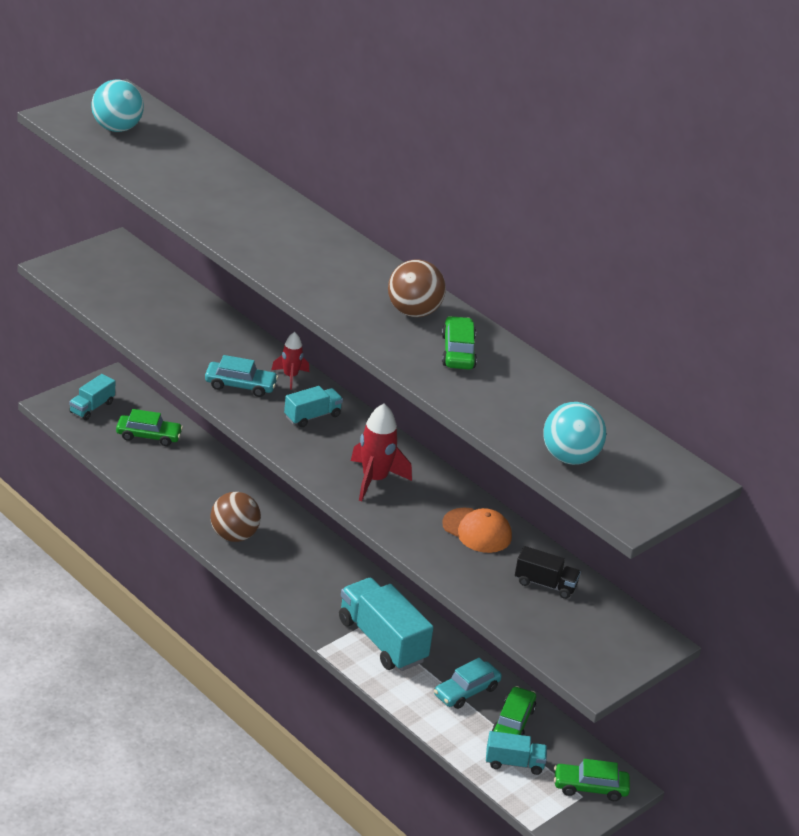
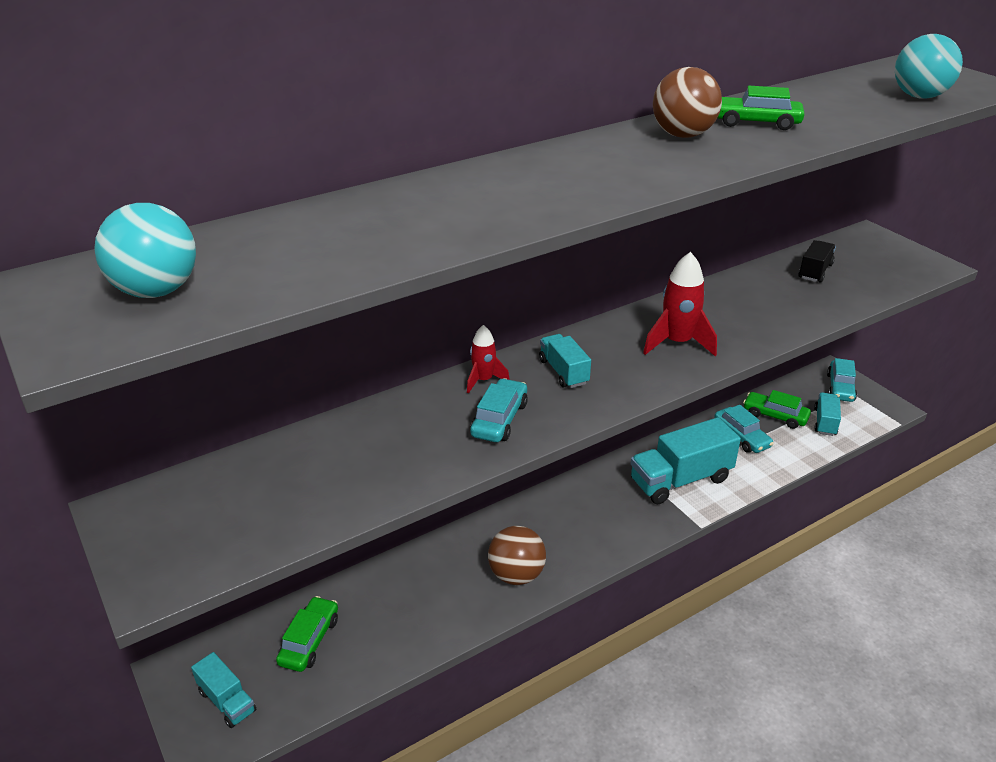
camera: 75 degrees left, 0 degrees up
orange cap [442,508,512,553] -> none
green car [554,759,630,801] -> turquoise car [827,358,857,402]

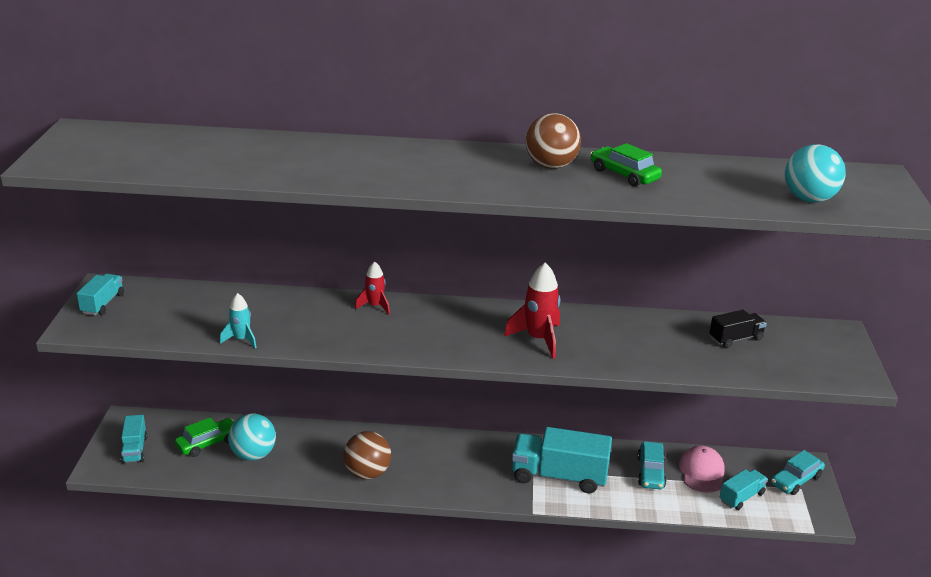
camera: 35 degrees right, 5 degrees down
turquoise ball [94,203,196,298] -> turquoise ball moved to [228,413,276,461]
turquoise car [470,378,528,442] -> none
turquoise truck [539,334,591,388] -> turquoise truck moved to [77,274,124,315]
green car [743,390,811,429] -> pink cap [679,446,725,493]
none -> turquoise rocket [220,293,257,349]

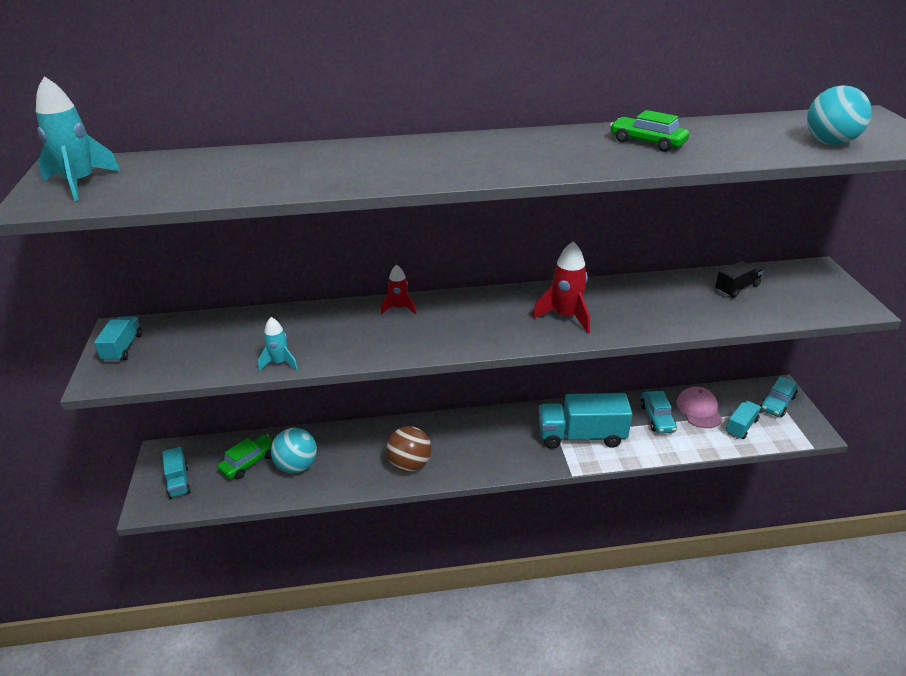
camera: 10 degrees left, 5 degrees up
brown ball [525,113,581,169] -> none
none -> turquoise rocket [36,76,121,201]

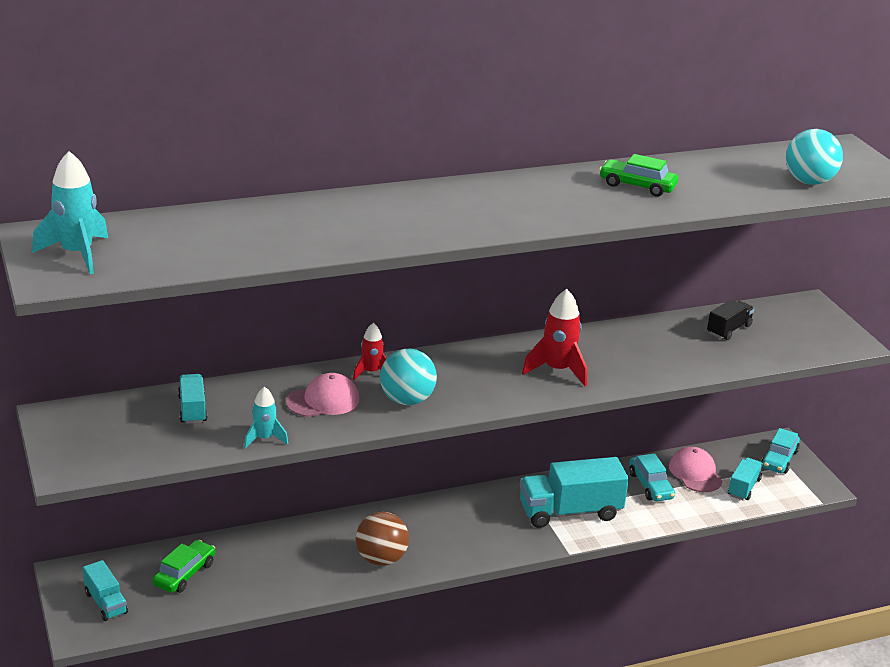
camera: 15 degrees left, 5 degrees down
turquoise truck [94,316,142,362] -> turquoise truck moved to [178,374,207,424]
turquoise ball [271,428,317,473] -> turquoise ball moved to [380,349,437,405]
none -> pink cap [286,373,359,417]

